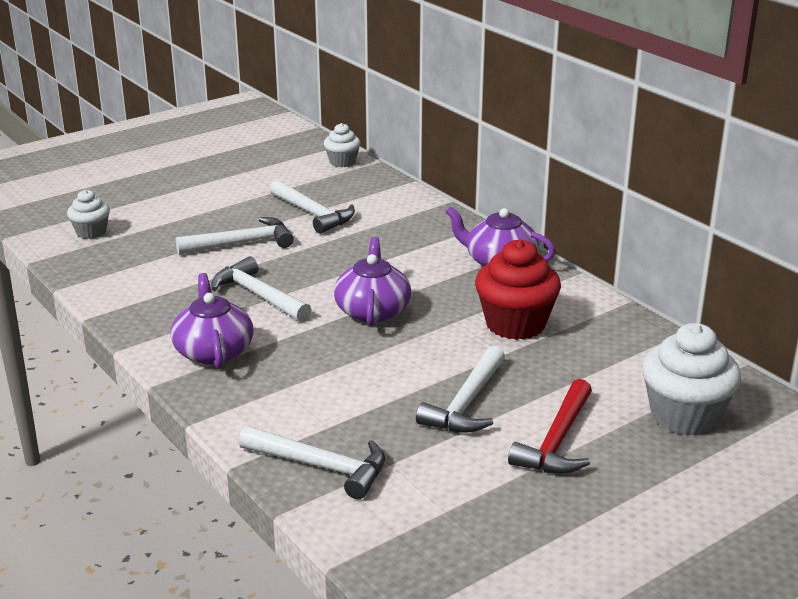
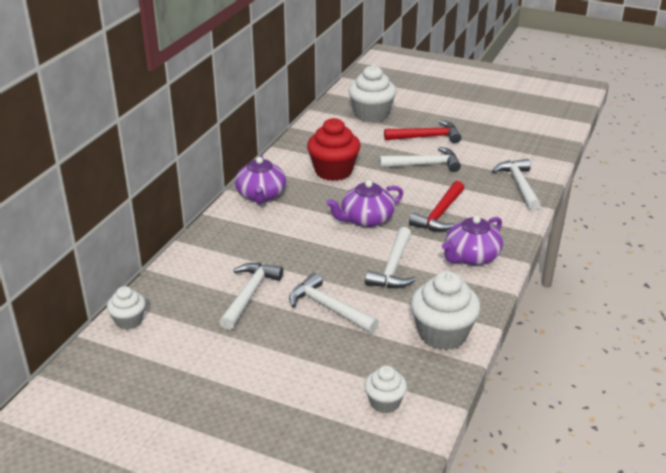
camera: 120 degrees left, 5 degrees up
none -> red hammer [409,181,464,231]
none -> white cupcake [411,271,481,350]

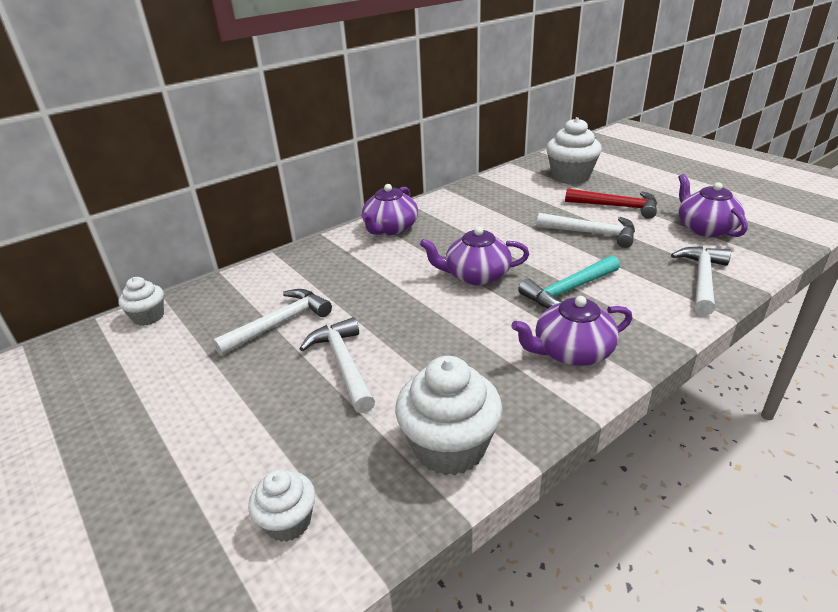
camera: 30 degrees right, 0 degrees up
red cupcake [307,118,361,181] -> none
white hammer [365,227,416,288] -> none
red hammer [409,181,464,231] -> turquoise hammer [518,255,620,308]
none -> purple teapot [678,174,748,237]

